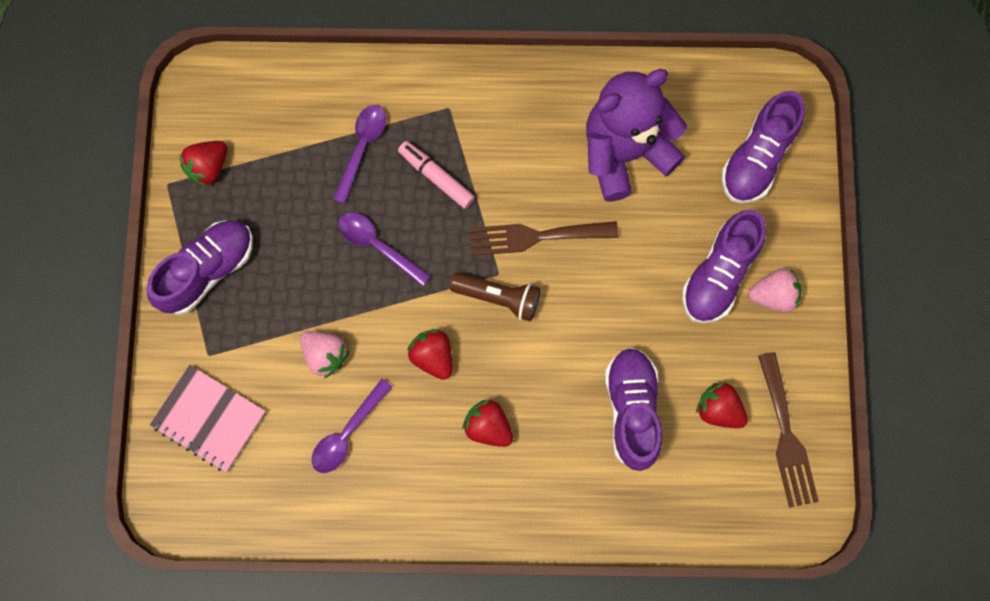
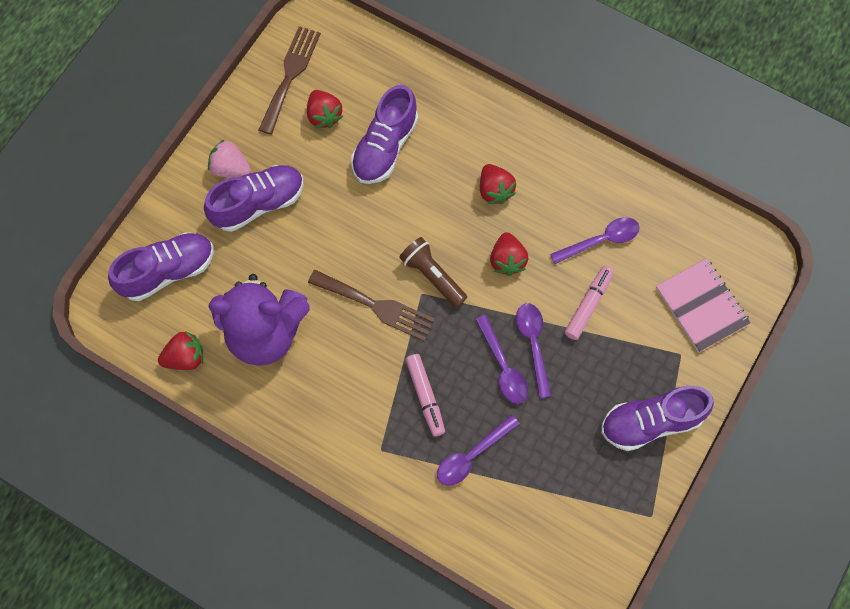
camera: 150 degrees left, 5 degrees down
red strawberry [179,141,227,187] -> red strawberry moved to [158,331,203,370]
pink strawberry [300,331,349,378] -> pink marker [565,266,614,340]
none -> purple spoon [516,303,551,398]

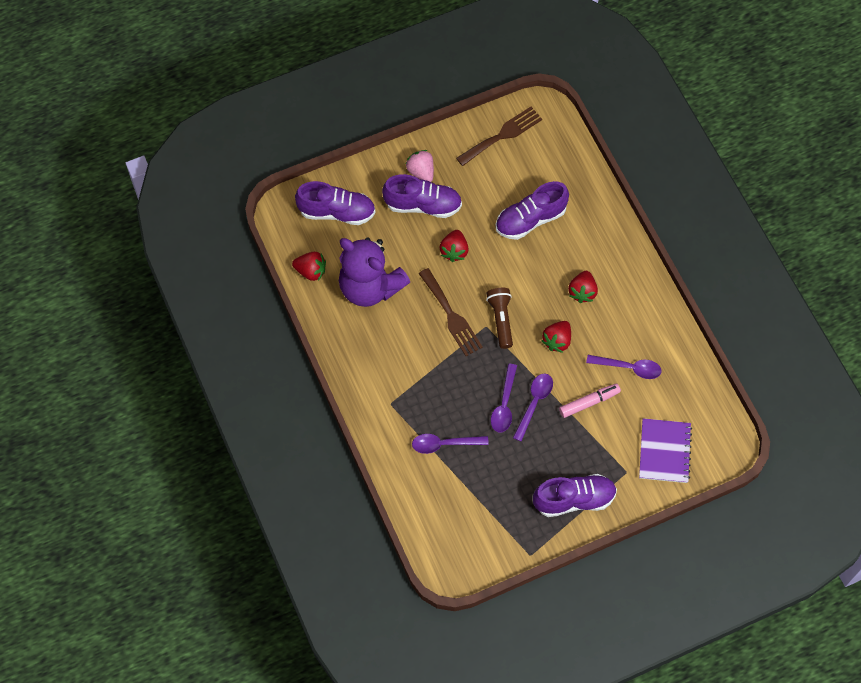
camera: 35 degrees right, 5 degrees down
red strawberry [307,90,343,128] -> red strawberry moved to [439,230,469,262]
pink marker [405,354,445,436] -> none
purple shoe [601,386,714,451] -> purple shoe turned 150 degrees clockwise [533,474,617,517]
pink notebook [656,258,751,353] -> purple notebook [639,418,692,483]

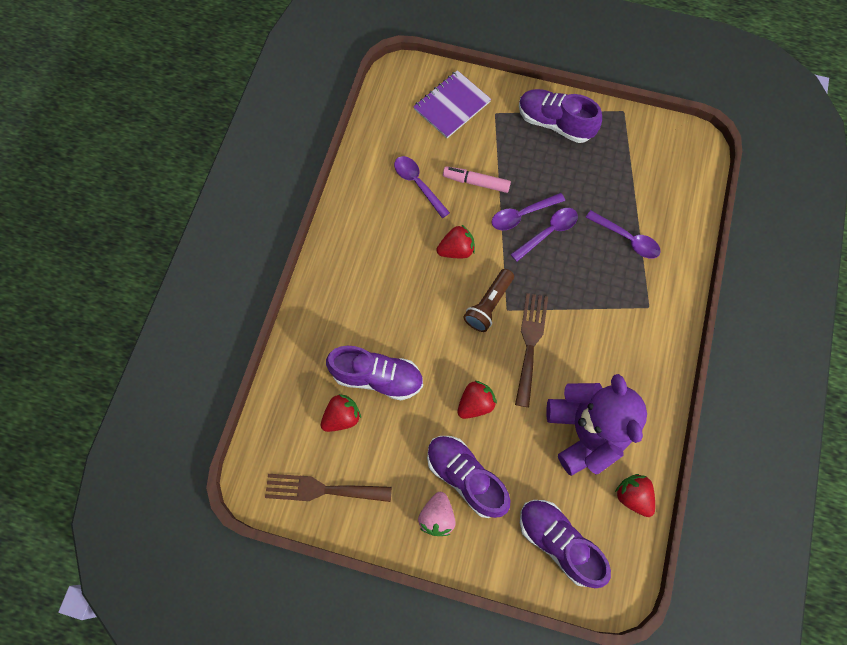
camera: 140 degrees left, 5 degrees up
red strawberry [568,271,598,303] -> red strawberry moved to [321,394,361,432]

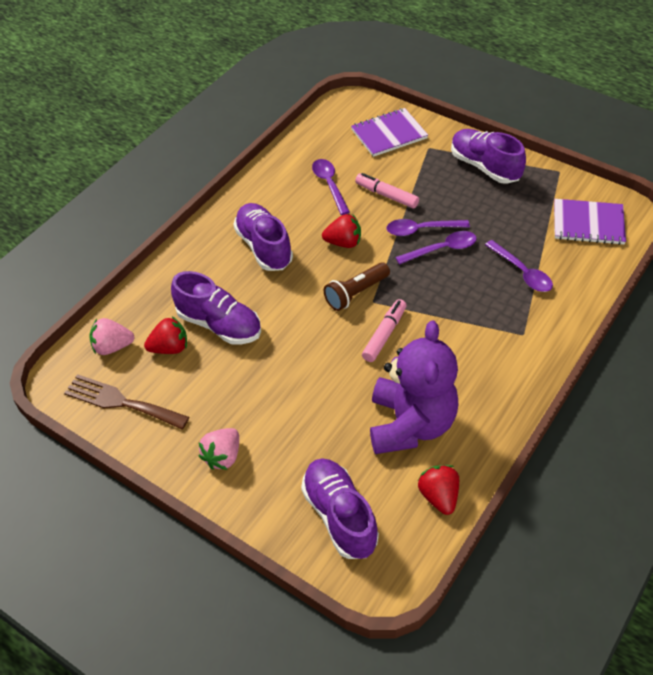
camera: 20 degrees right, 20 degrees down
purple shoe [427,436,510,518] -> purple shoe moved to [233,203,293,271]
red strawberry [457,381,497,419] -> none
brown fork [515,293,548,407] -> pink marker [362,299,406,362]
none -> pink strawberry [89,318,135,355]
none -> purple notebook [554,199,626,245]

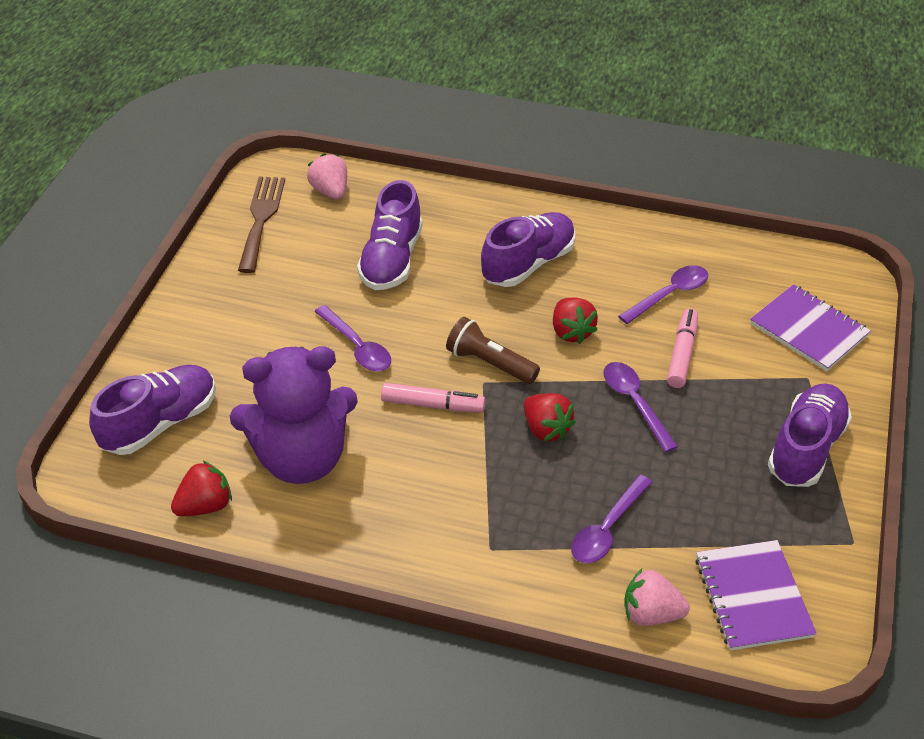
camera: 70 degrees right, 5 degrees down
red strawberry [144,316,187,354] -> red strawberry moved to [524,393,576,441]
pink strawberry [199,428,239,470] -> pink strawberry moved to [624,569,690,626]
purple spoon [395,231,477,265] -> purple spoon moved to [314,305,391,371]

